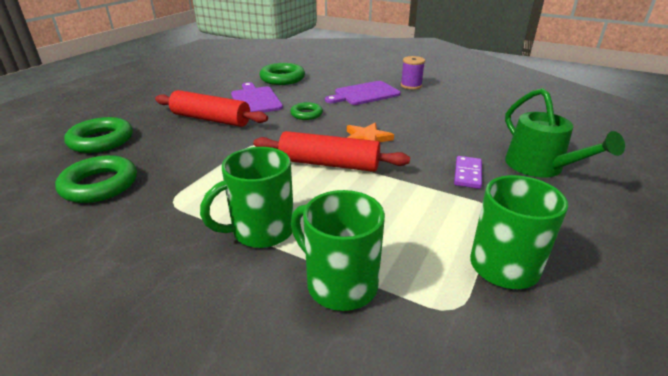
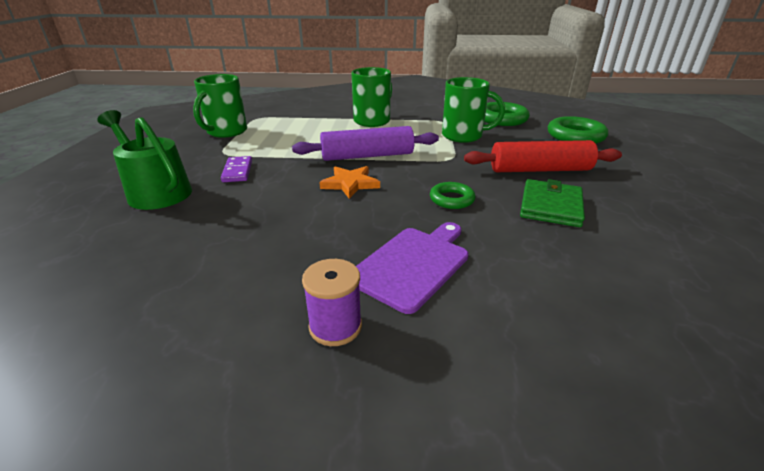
camera: 155 degrees right, 0 degrees up
purple cutting board [231,82,283,113] -> green wallet [520,179,585,227]
red rolling pin [253,131,410,172] -> purple rolling pin [292,126,439,161]
green ring [260,63,305,85] -> none
green mug [291,190,385,311] -> green mug moved to [442,77,505,143]

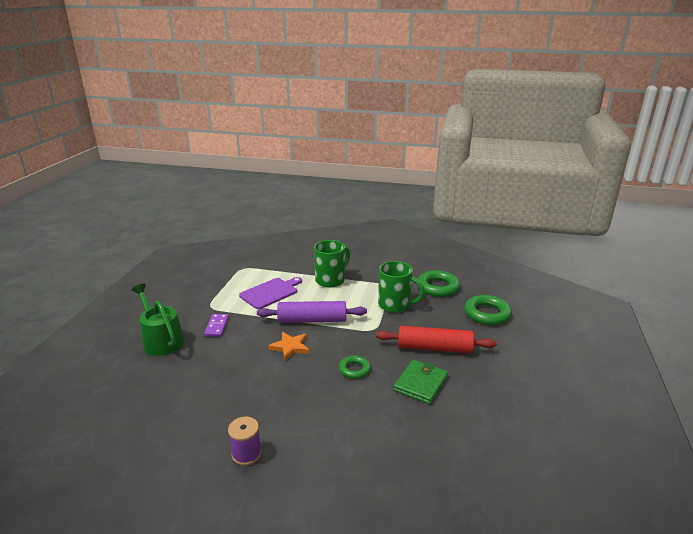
camera: 10 degrees right, 5 degrees down
green mug [193,74,247,138] -> none
purple cutting board [356,222,469,314] -> purple cutting board moved to [239,277,302,309]

